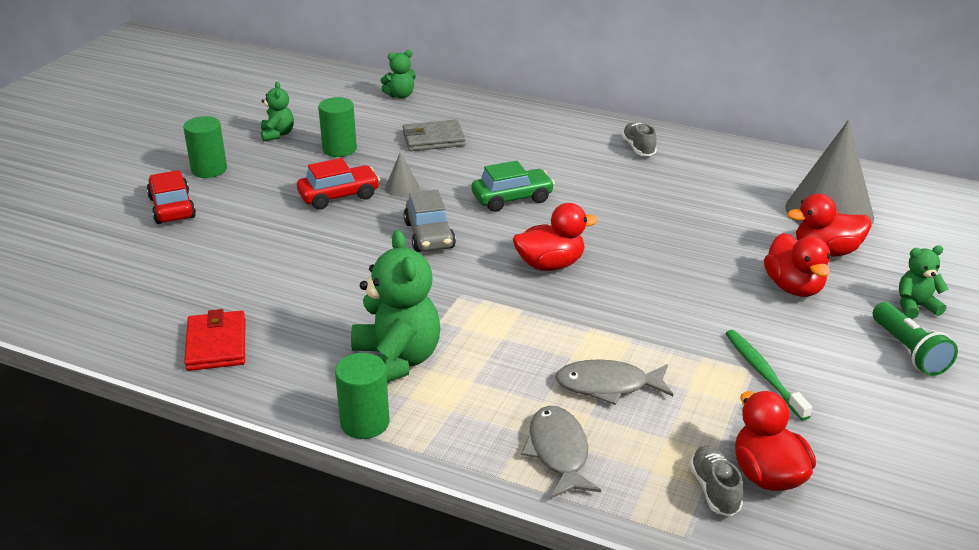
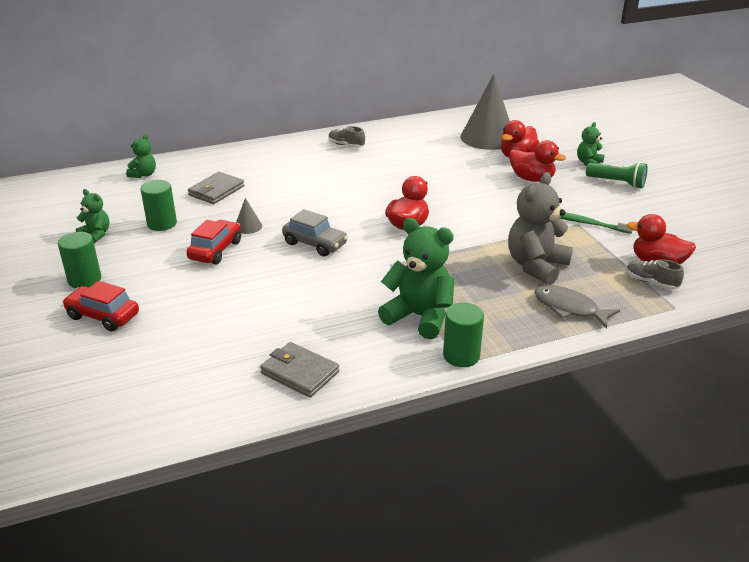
camera: 45 degrees left, 0 degrees up
red wallet [184,309,245,371] -> grey wallet [260,342,339,398]
green car [472,161,555,212] -> none
grey fish [555,359,673,405] -> grey teddy bear [508,172,573,285]

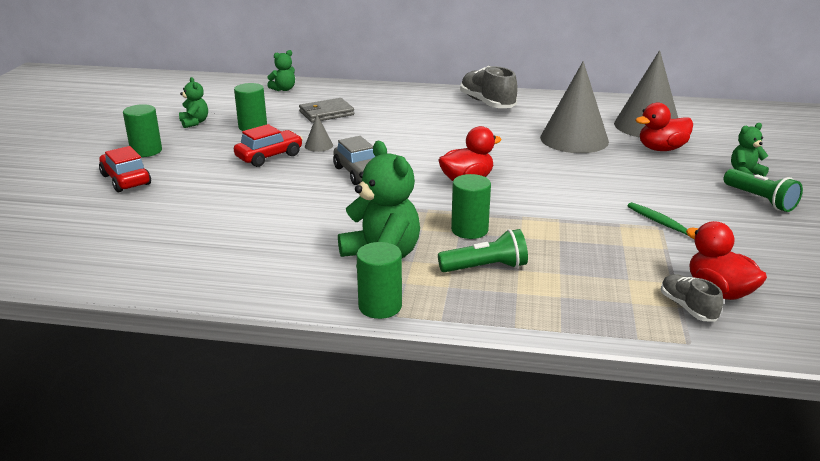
camera: 30 degrees right, 5 degrees down
grey wallet [260,342,339,398] -> none
grey shoe [329,126,365,148] -> grey shoe [460,66,518,108], size x1.78
grey teddy bear [508,172,573,285] -> none
red duck [509,140,566,182] -> none
grey fish [535,285,620,329] -> none
none -> green flashlight [438,229,528,272]
none -> green cylinder [451,174,491,239]
none -> grey cone [540,61,609,153]

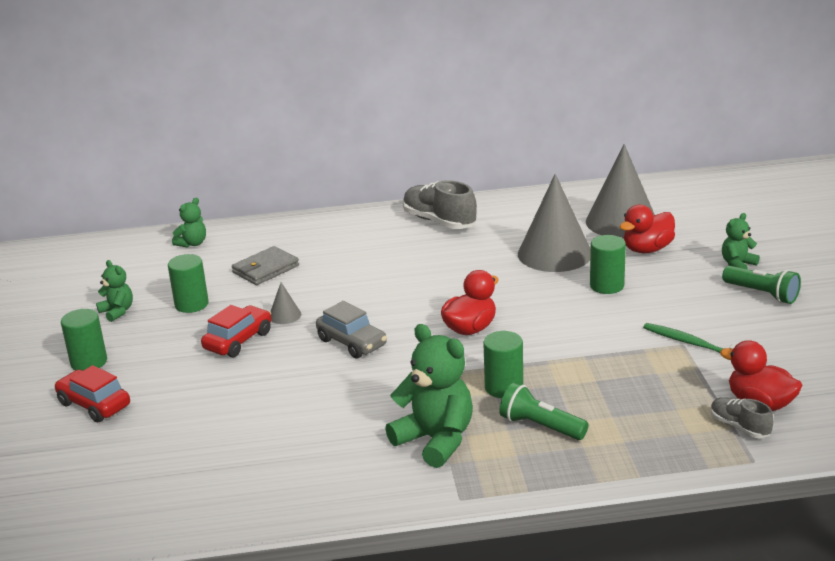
camera: 15 degrees left, 0 degrees up
green cylinder [356,242,402,319] -> green cylinder moved to [590,235,626,294]
green flashlight [438,229,528,272] -> green flashlight turned 120 degrees counterclockwise [499,383,589,440]

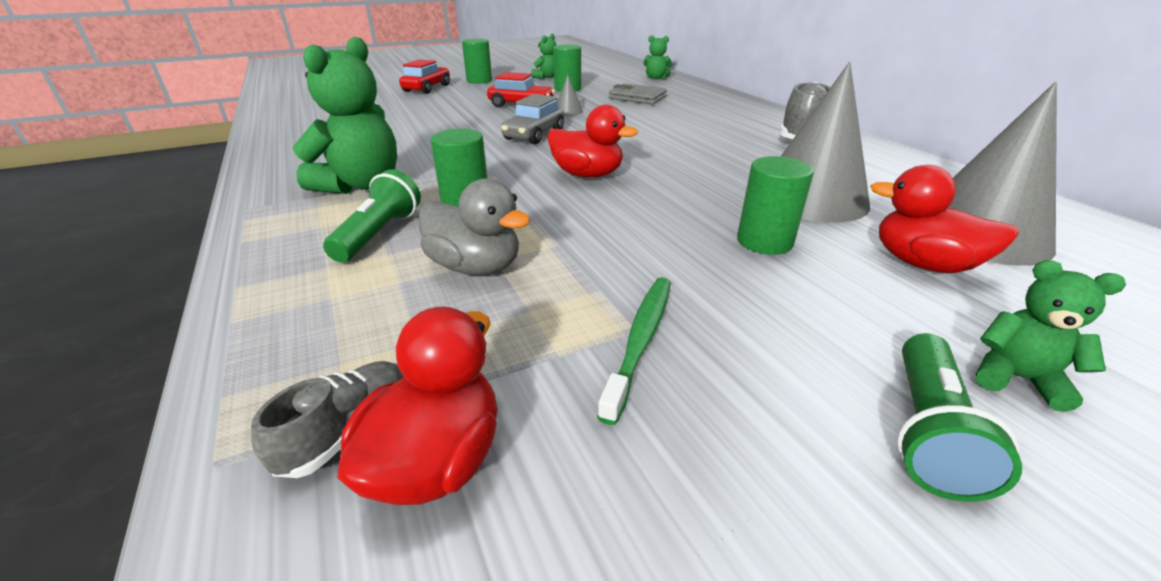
camera: 70 degrees right, 5 degrees up
none -> grey duck [419,178,530,275]

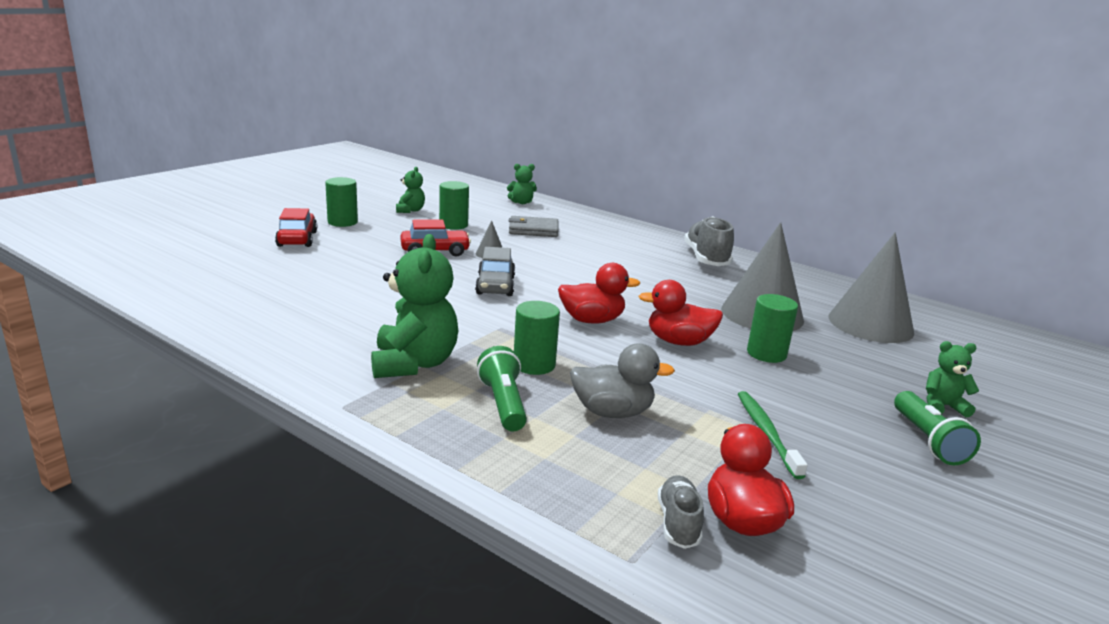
camera: 30 degrees left, 10 degrees down
red duck [870,165,1019,273] -> red duck moved to [638,280,723,346]

